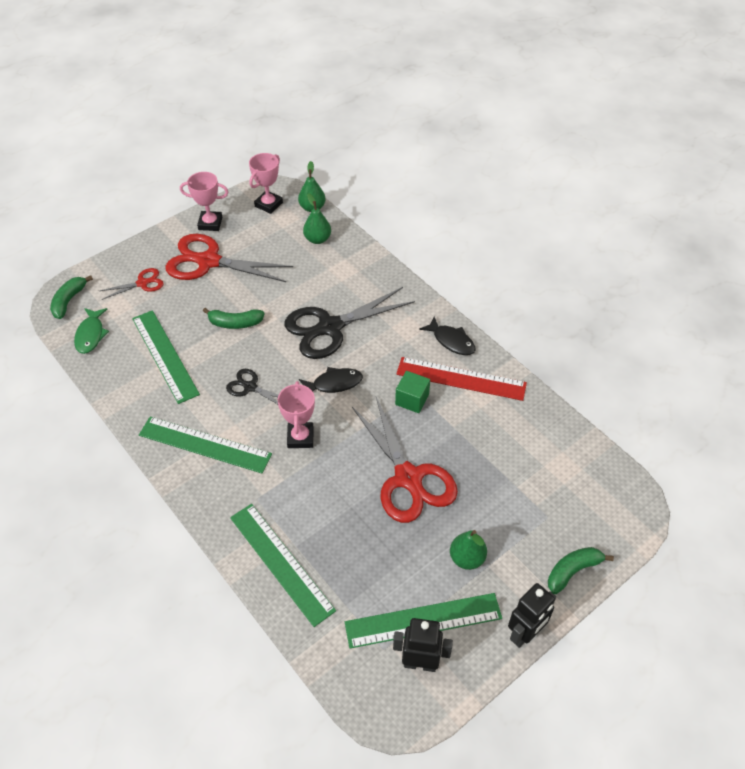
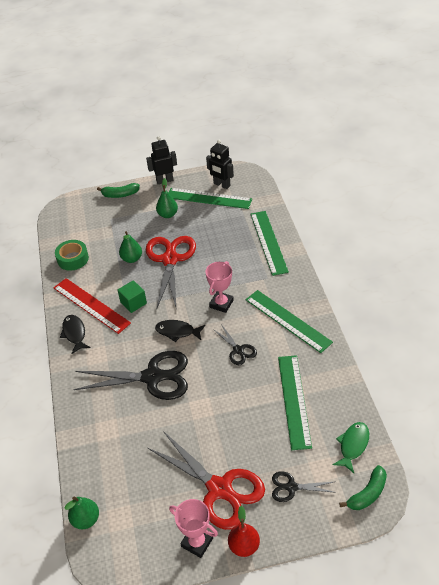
camera: 150 degrees left, 5 degrees down
red scissors [100,268,164,300] -> black scissors [272,471,337,502]
green banana [203,308,265,329] -> none
pink trophy [249,153,283,214] -> none
green pear [303,193,331,244] -> green pear moved to [119,231,142,263]
none -> green tape [55,240,89,271]
none -> red pear [228,506,260,557]

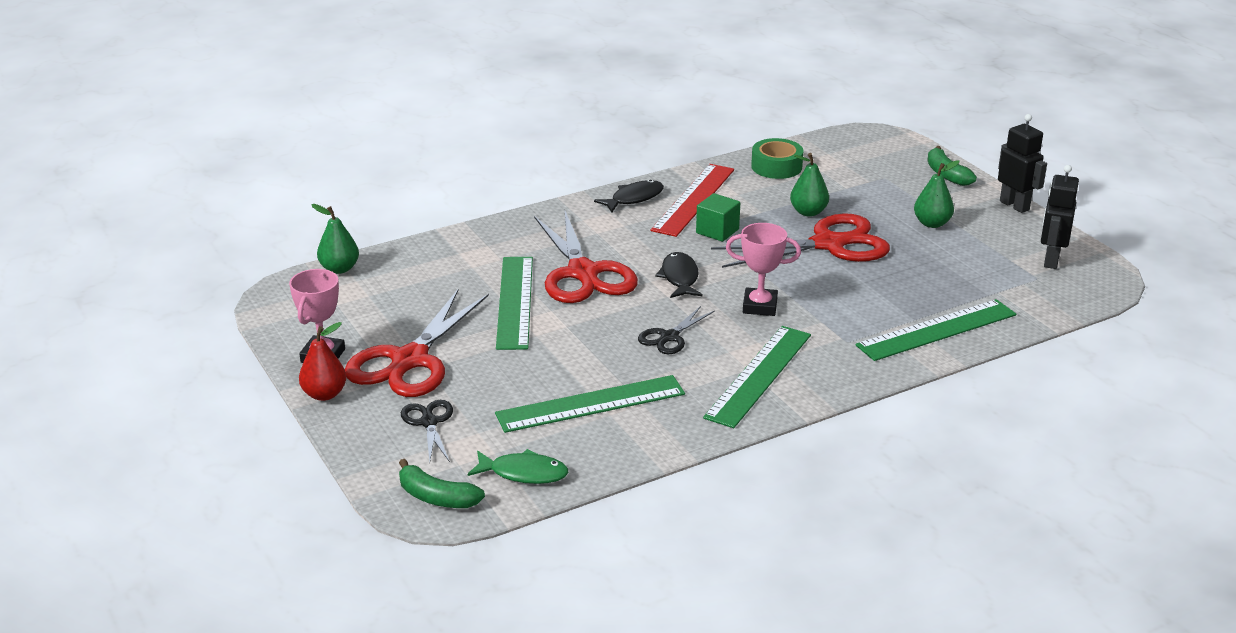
camera: 70 degrees right, 15 degrees down
black scissors [73,351,188,400] -> red scissors [534,211,638,303]
green ruler [168,188,252,209] -> green ruler moved to [496,257,533,350]

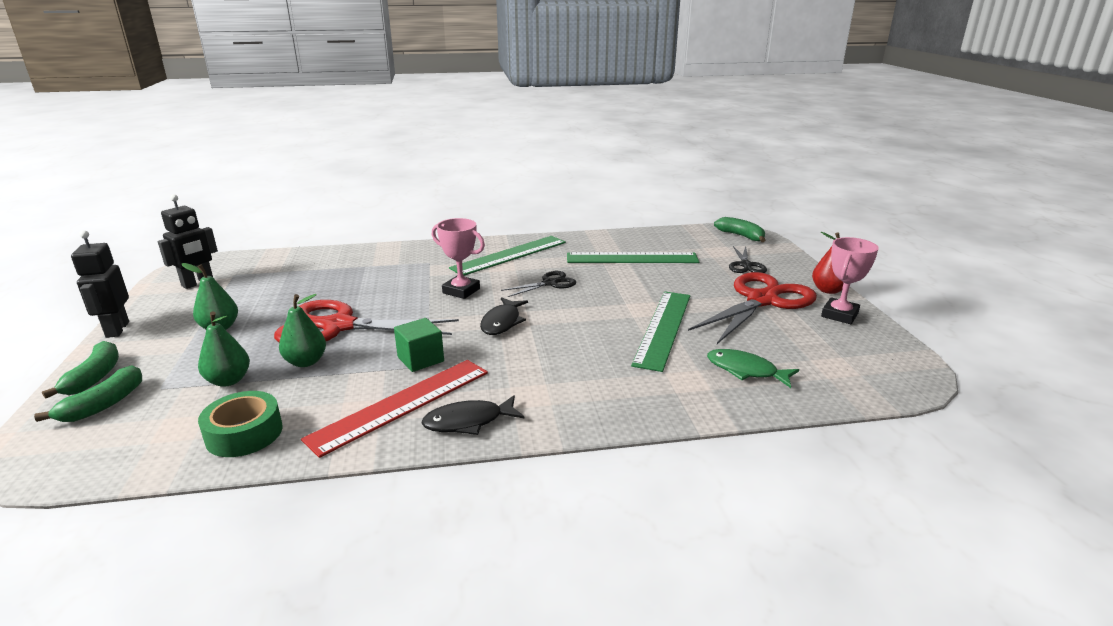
camera: 160 degrees left, 5 degrees down
green pear [311,204,359,274] -> green pear moved to [198,311,250,387]
green fish [468,449,569,484] -> green fish moved to [707,349,799,388]
red scissors [534,211,638,303] -> none
green ruler [856,299,1016,361] -> none
none -> green banana [34,365,142,422]

